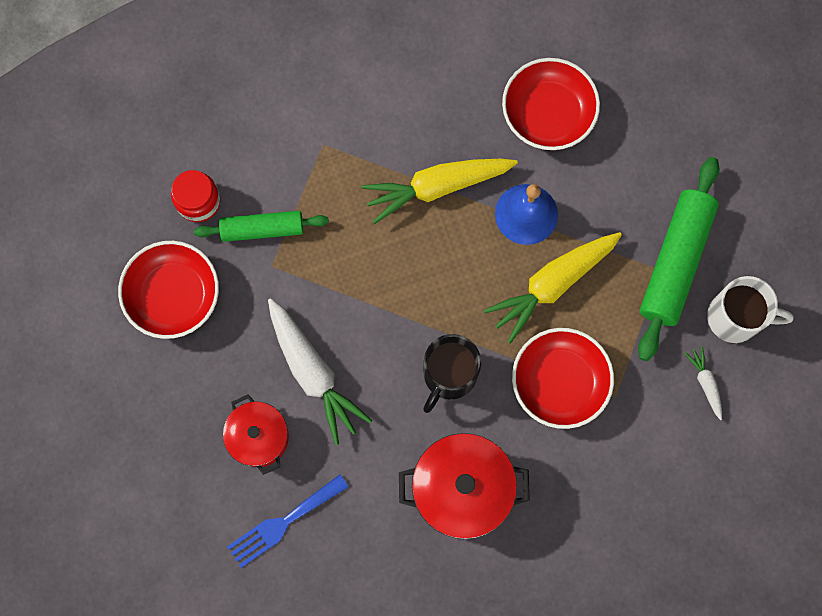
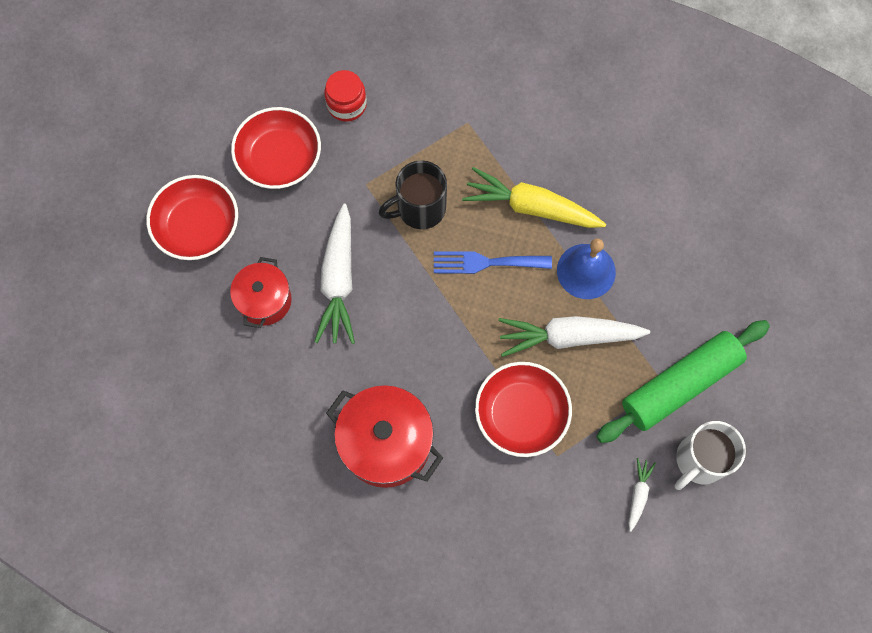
camera: 35 degrees right, 5 degrees down
green rolling pin [194,211,329,242] -> none
blue fork [227,475,349,568] -> blue fork moved to [434,251,552,274]
black mug [423,334,481,413] -> black mug moved to [379,160,447,229]
yellow carrot [483,232,622,344] -> white carrot [498,316,650,357]
red bowl [502,58,600,150] -> red bowl moved to [146,175,238,260]
white mug [707,276,794,343] -> white mug turned 90 degrees clockwise [674,421,746,490]

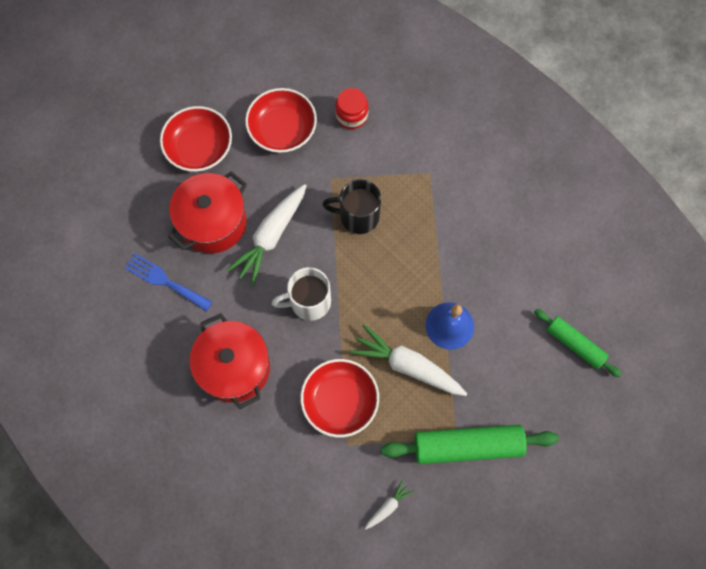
camera: 30 degrees right, 0 degrees up
red pot [230,257,292,328] -> red pot [168,171,247,253], size x1.58
blue fork [434,251,552,274] -> blue fork moved to [125,253,212,311]
yellow carrot [462,167,606,228] -> none
white mug [674,421,746,490] -> white mug moved to [272,267,331,321]
none -> green rolling pin [534,309,622,377]

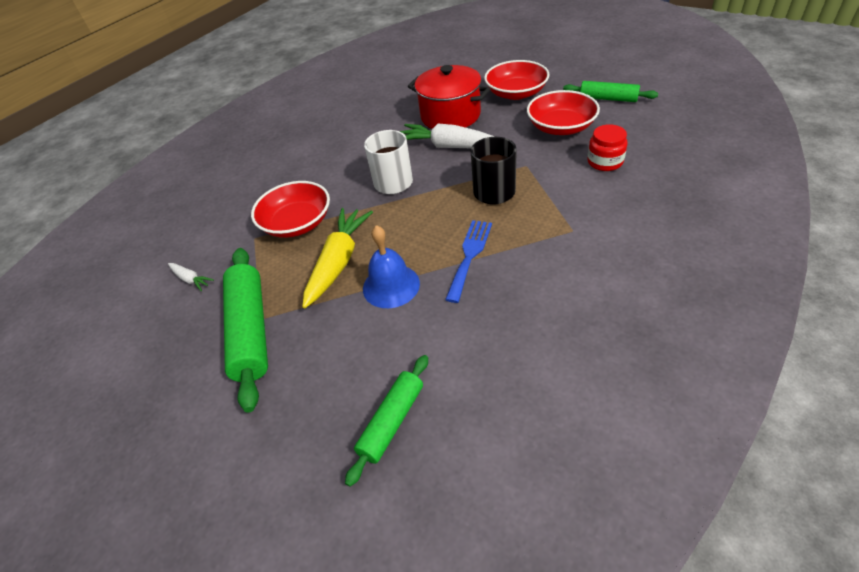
camera: 85 degrees right, 25 degrees down
blue fork [125,253,212,311] -> blue fork moved to [445,220,492,303]
red pot [189,313,270,409] -> none
white carrot [349,324,467,396] -> yellow carrot [302,208,373,308]
none -> green rolling pin [563,81,658,102]

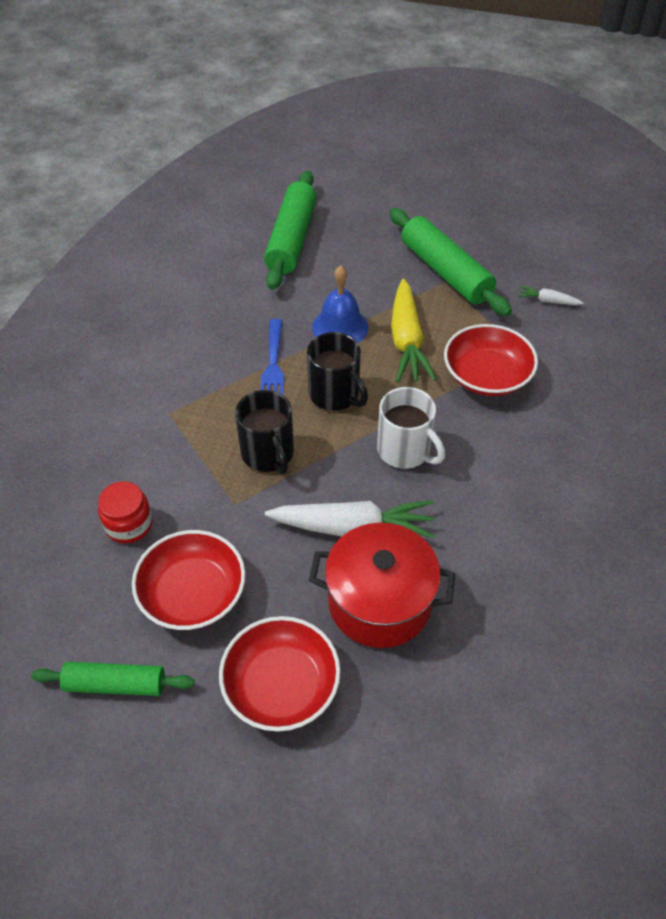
camera: 155 degrees right, 5 degrees up
green rolling pin [345,355,428,487] -> green rolling pin [264,171,317,290], size x1.63
none -> black mug [307,332,368,411]

